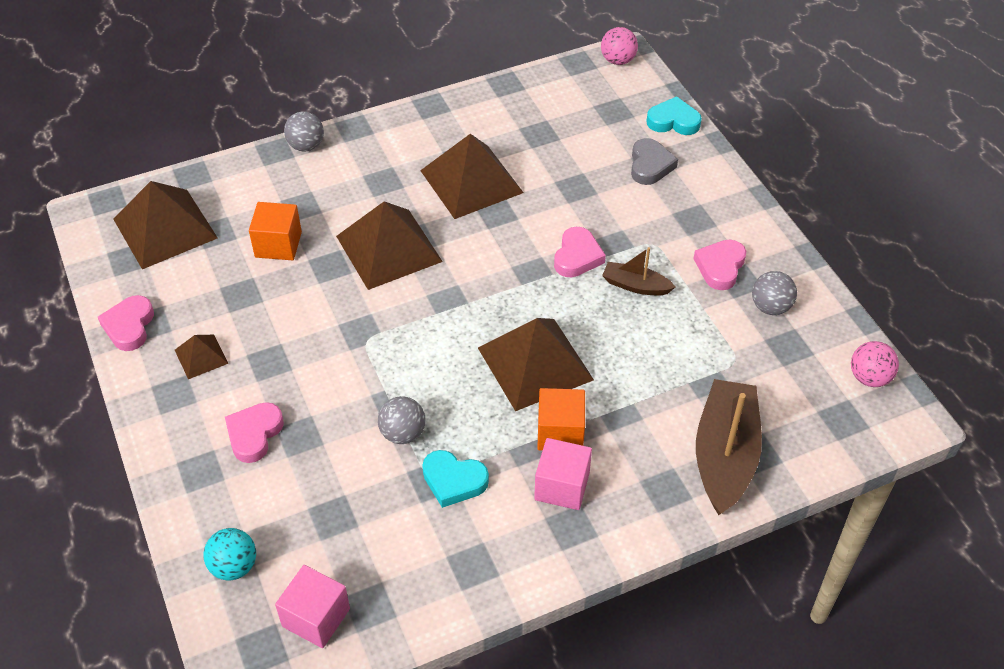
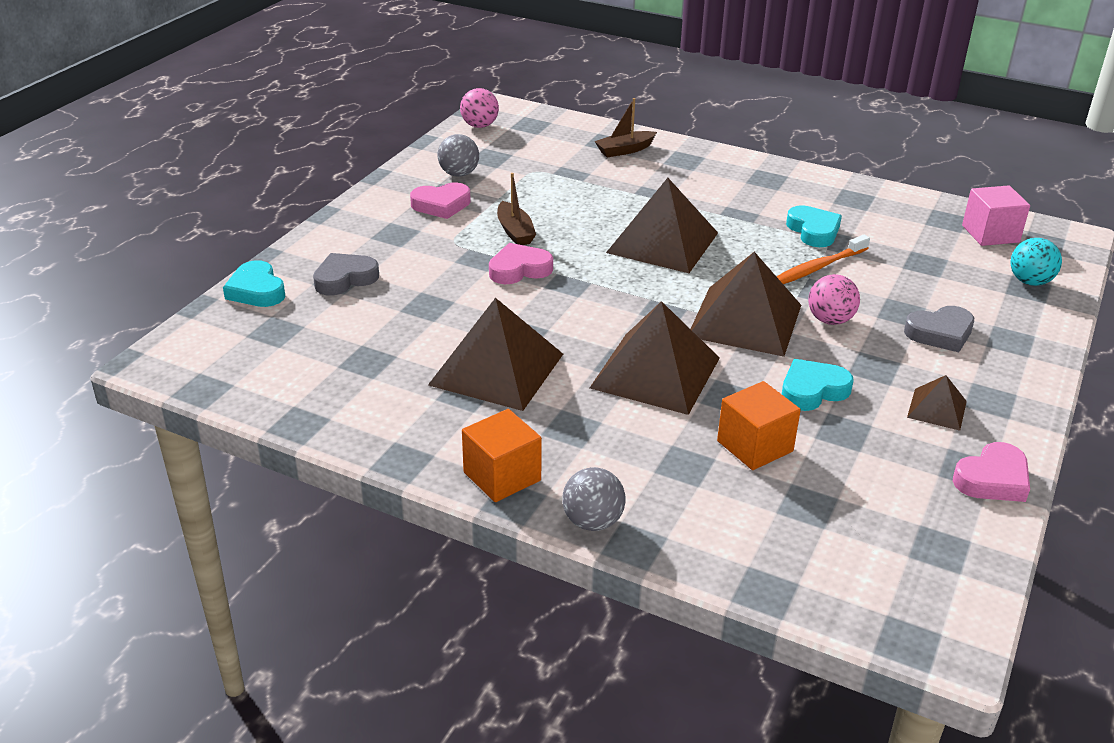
camera: 130 degrees left, 15 degrees down
brown pyramid [113,181,218,269] -> brown pyramid moved to [691,252,801,357]
pink heart [225,402,284,463] -> grey heart [904,306,974,352]
grey ball [378,396,426,444] -> orange toothbrush [776,235,870,284]
pink cube [534,438,592,510] -> none
orange cube [537,388,585,451] -> orange cube moved to [462,409,542,502]
pink ball [601,27,638,65] -> pink ball moved to [808,274,860,325]
brown boat [696,379,762,515] -> brown boat [595,98,657,157], size x0.52
none -> turquoise heart [782,359,854,411]

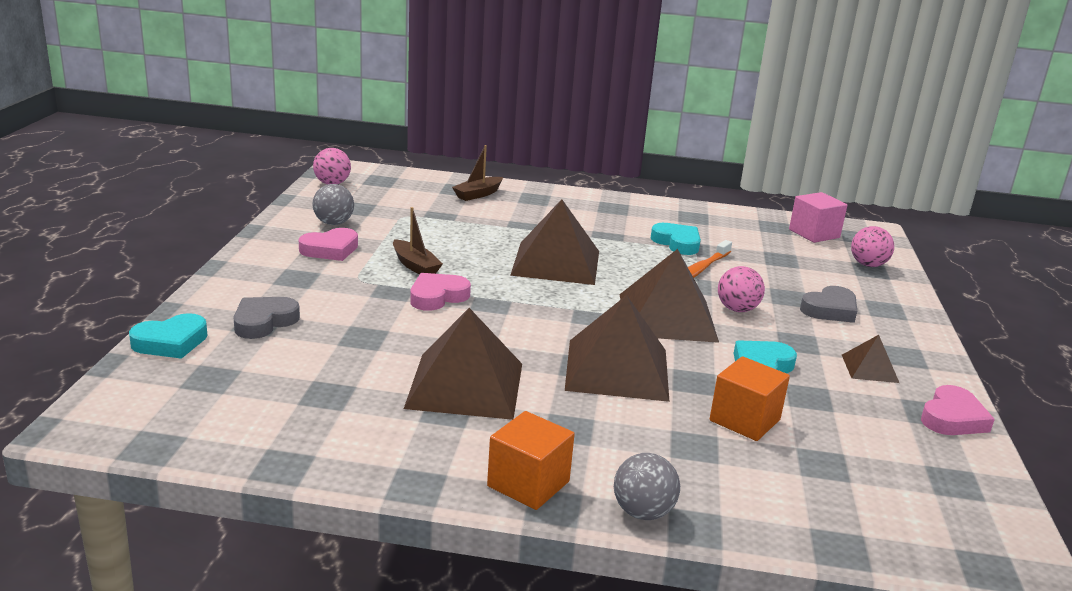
camera: 20 degrees left, 10 degrees down
turquoise heart [223,260,285,307] -> turquoise heart turned 75 degrees counterclockwise [129,313,208,359]
turquoise ball [1010,238,1062,286] -> pink ball [851,226,894,267]

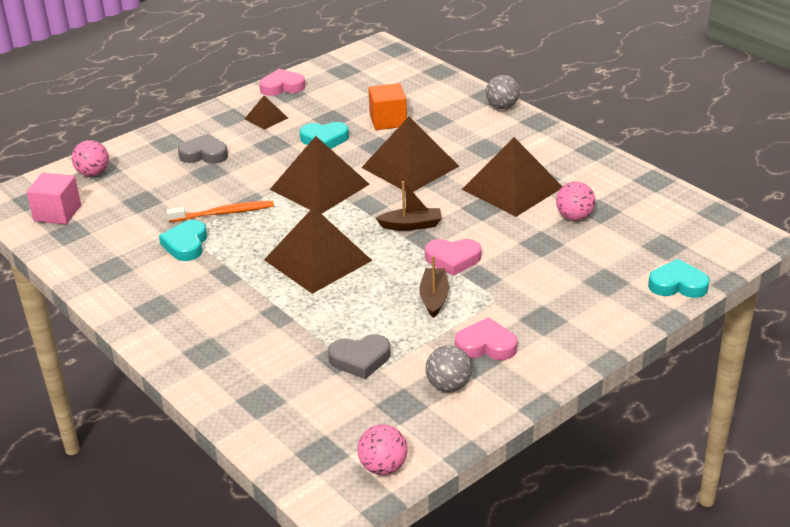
camera: 135 degrees left, 10 degrees up
grey heart [234,297,300,339] -> grey heart moved to [328,334,390,379]
brown boat [452,145,503,201] -> brown boat moved to [376,181,442,231]
orange cube [487,411,575,510] -> none
pink ball [718,266,765,312] -> pink ball moved to [556,182,596,221]

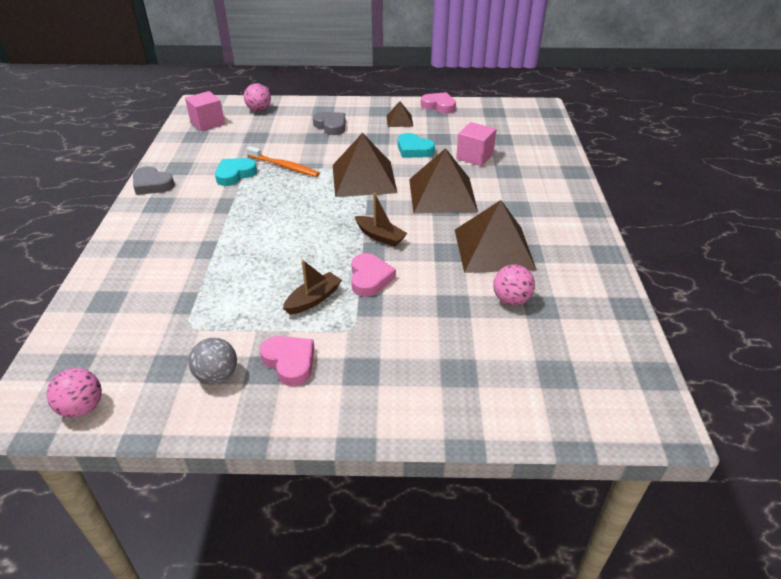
camera: 40 degrees right, 5 degrees up
brown pyramid [264,207,372,294] -> none
grey heart [328,334,390,379] -> grey heart moved to [133,166,175,195]
orange cube [368,83,407,130] -> pink cube [456,122,496,166]
pink heart [425,239,481,276] -> pink heart turned 135 degrees counterclockwise [351,253,396,297]
grey ball [486,75,520,109] -> none
turquoise heart [648,259,710,298] -> none

